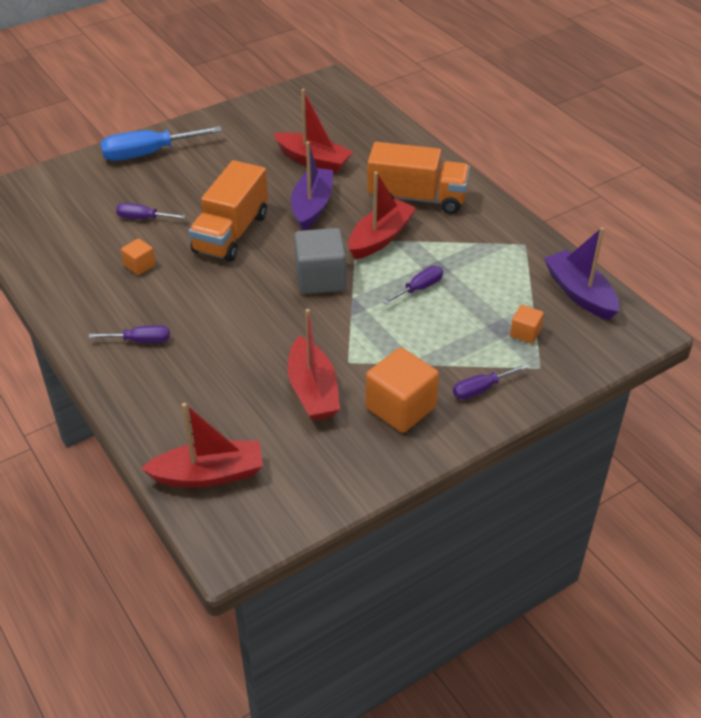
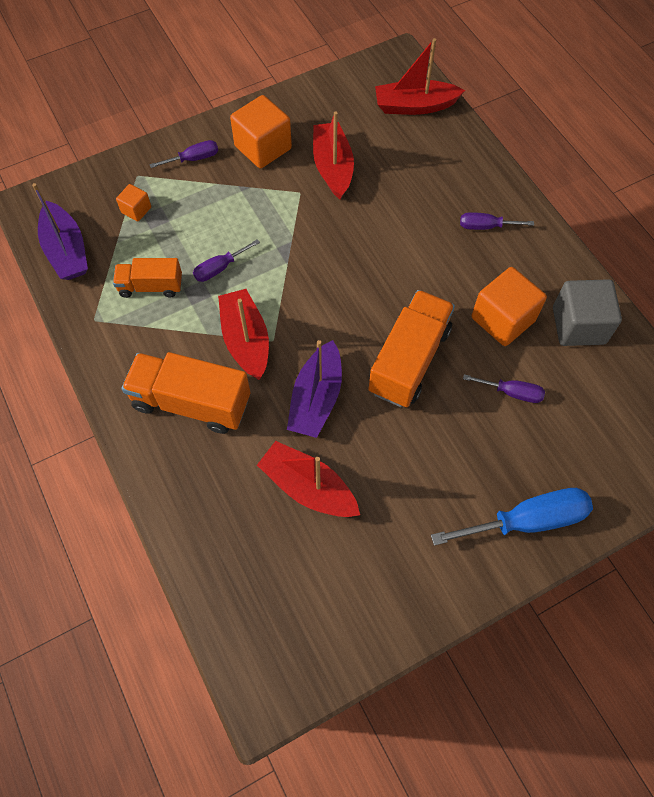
camera: 175 degrees left, 20 degrees up
orange cube [121,238,156,275] -> orange cube [472,267,547,346], size x1.96
grey cube [294,228,346,294] -> grey cube moved to [553,279,622,346]
red boat [348,172,416,259] -> red boat turned 120 degrees clockwise [218,289,269,380]
none -> orange truck [113,258,182,298]

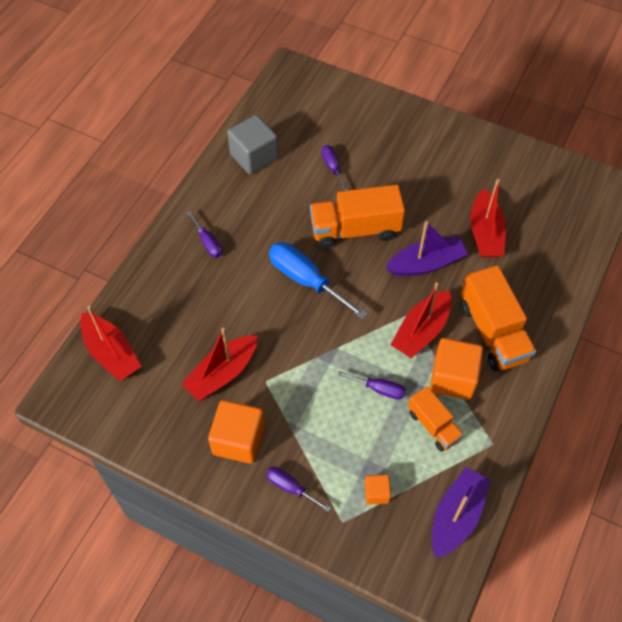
camera: 125 degrees left, 5 degrees down
blue screwdriver [431,488,593,546] -> blue screwdriver moved to [269,242,367,319]
orange cube [472,267,547,346] -> orange cube moved to [430,338,483,400]

